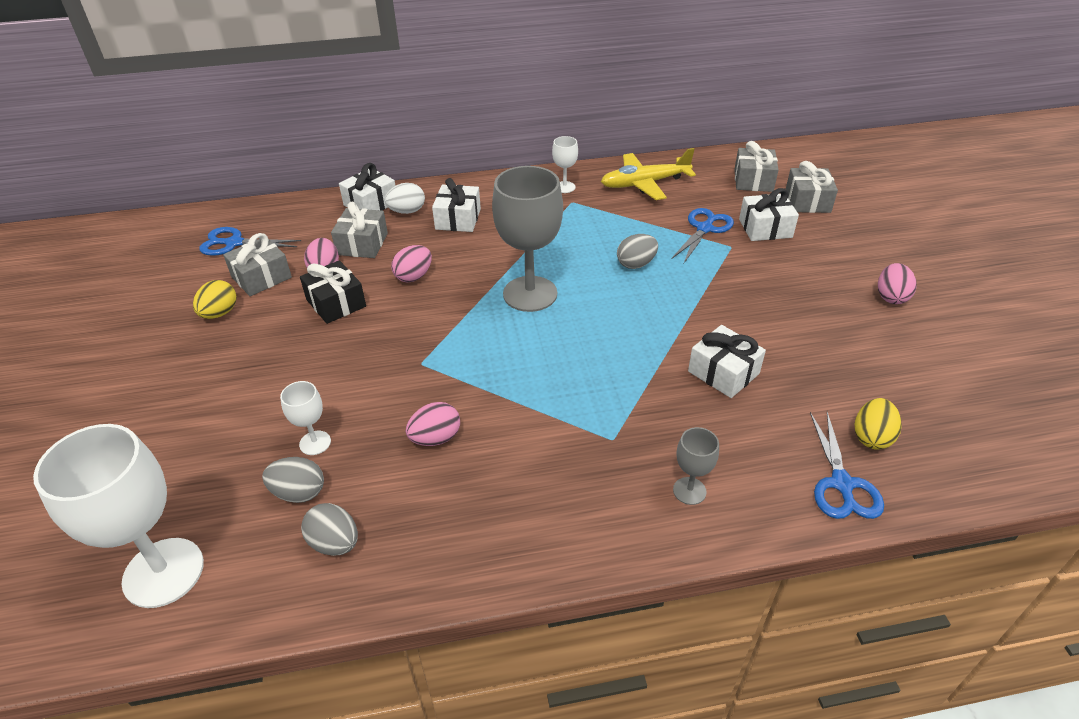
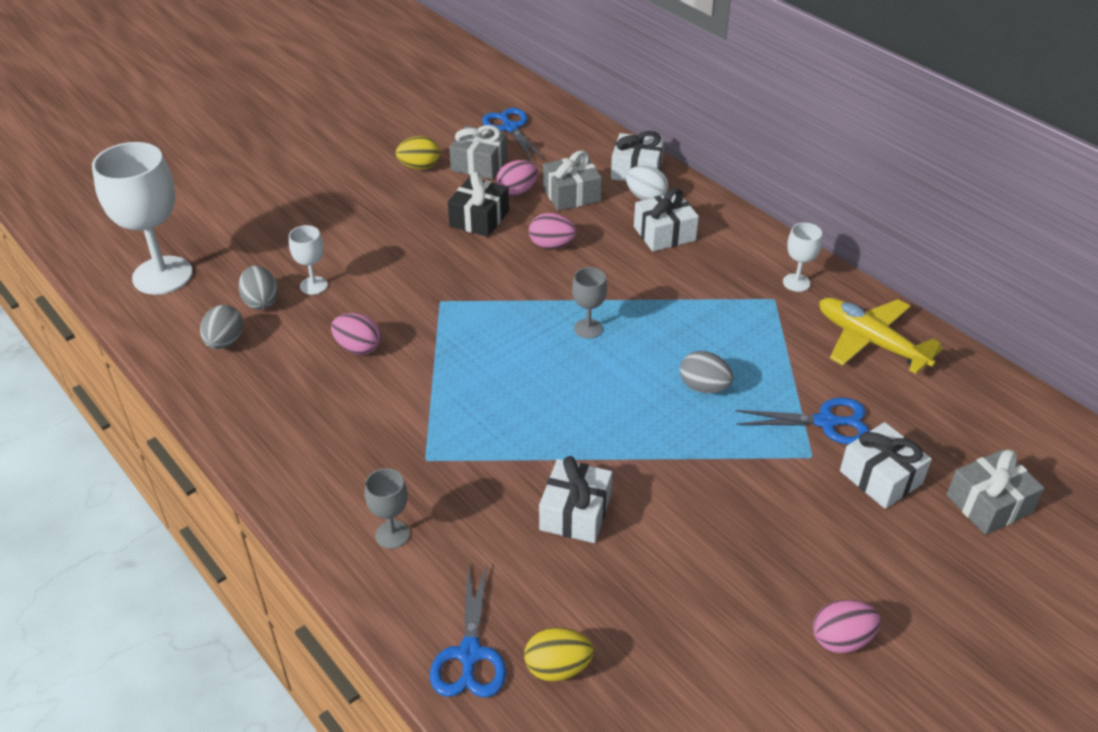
camera: 60 degrees right, 0 degrees up
grey goblet [492,166,563,312] -> grey goblet [572,267,607,339], size x0.47
grey gift [734,141,779,192] -> none
blue scissors [810,412,884,519] -> blue scissors turned 60 degrees counterclockwise [430,563,506,697]

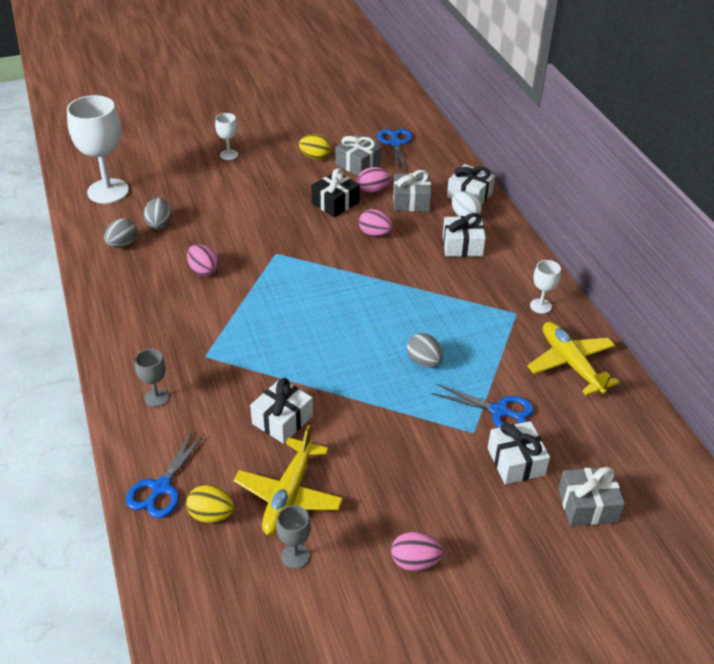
camera: 20 degrees right, 0 degrees up
white goblet [289,225,328,295] -> white goblet moved to [215,113,238,160]
grey goblet [572,267,607,339] -> grey goblet moved to [276,505,311,568]
none -> yellow plane [234,425,343,535]

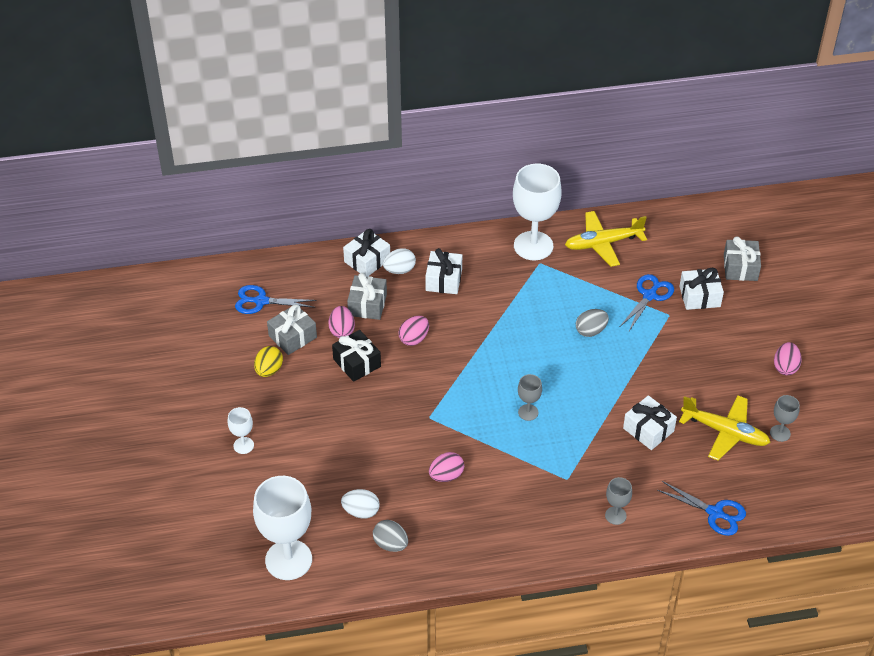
camera: 80 degrees left, 5 degrees up
grey egg [144,198,171,229] -> white egg [341,489,380,519]
yellow egg [186,485,235,523] -> none
white goblet [530,260,561,314] -> white goblet [513,164,562,260], size x2.14
none -> grey goblet [518,374,542,421]

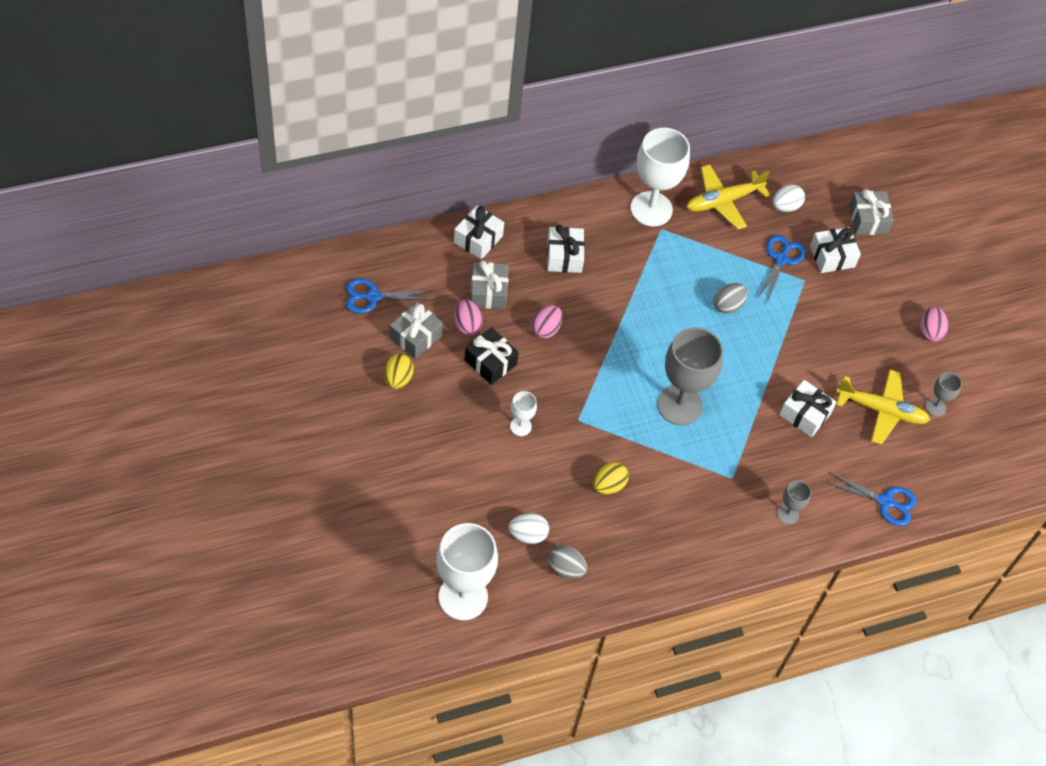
camera: 15 degrees left, 10 degrees up
white goblet [228,407,254,454] -> white goblet moved to [510,391,537,436]
white egg [383,248,416,274] -> white egg moved to [773,184,805,212]
pink egg [429,452,464,482] -> yellow egg [593,462,629,495]
grey goblet [518,374,542,421] -> grey goblet [657,327,723,425], size x2.14

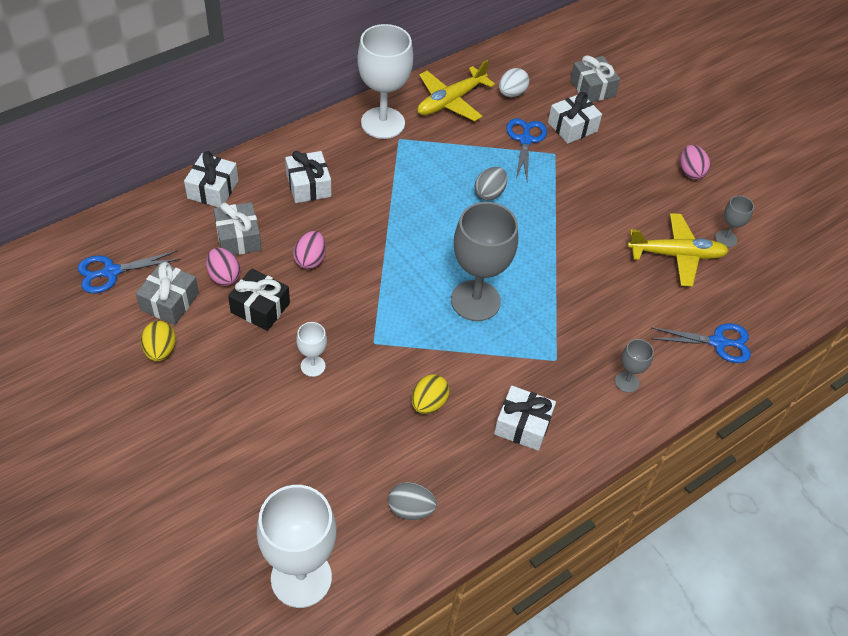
camera: 15 degrees left, 5 degrees down
white egg [509,513,549,544] -> none
white gift [779,380,837,437] -> white gift moved to [494,386,556,451]

